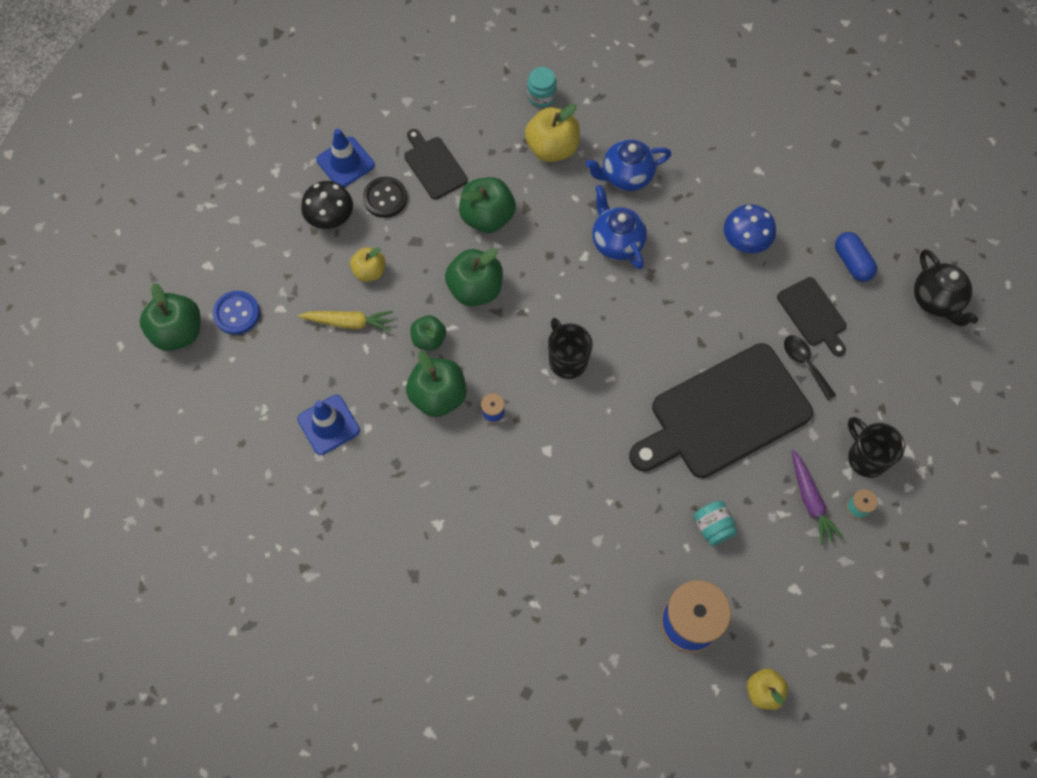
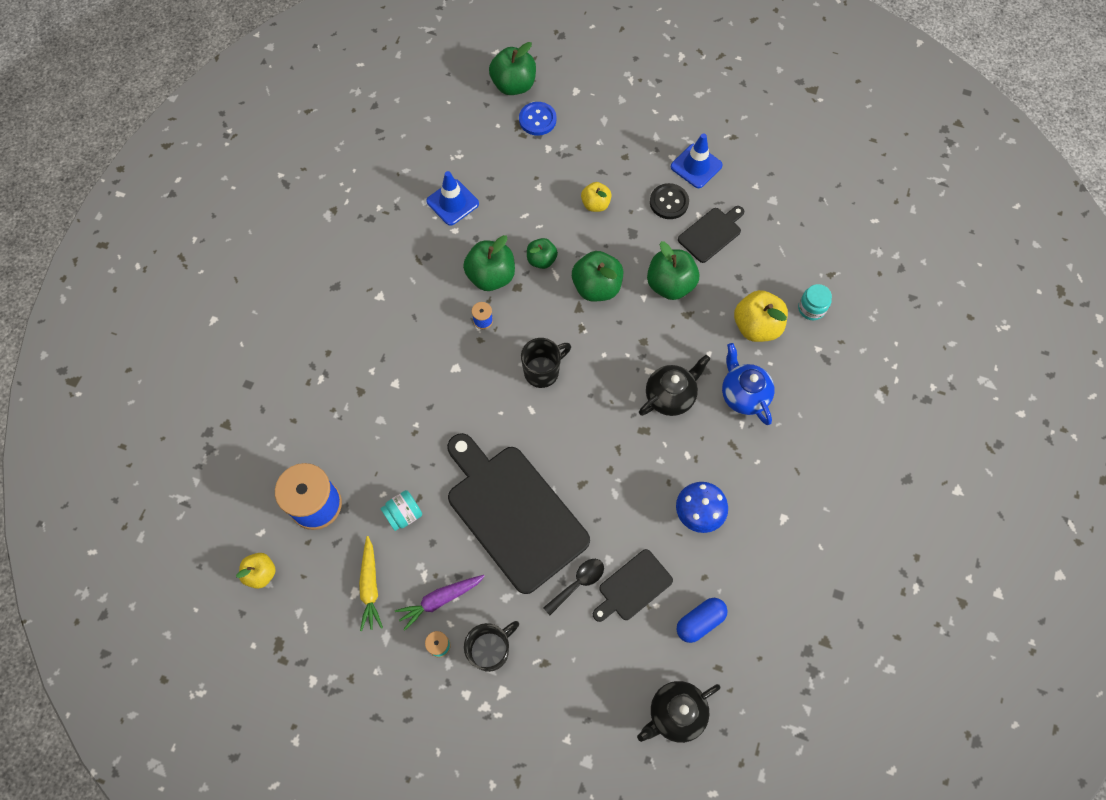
camera: 80 degrees right, 0 degrees up
yellow carrot [298,311,393,331] -> yellow carrot moved to [359,536,383,631]
black mushroom [301,181,353,229] -> none
blue teapot [592,185,647,269] -> black teapot [639,355,710,416]

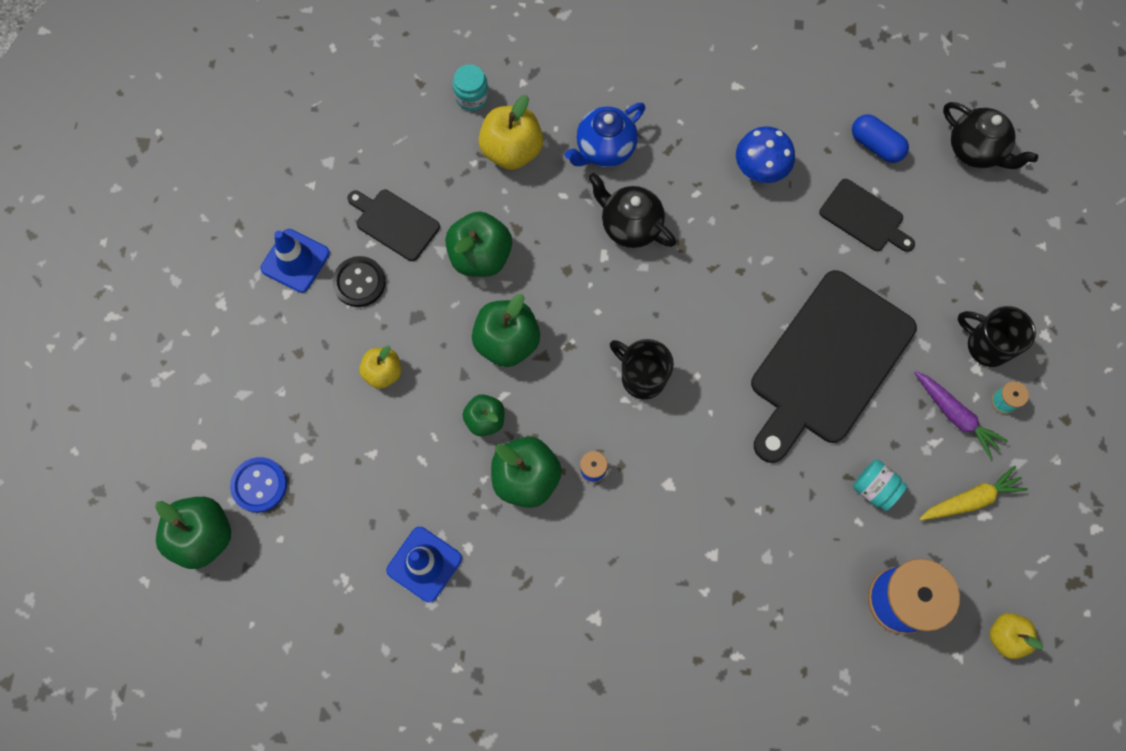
camera: 105 degrees left, 5 degrees up
black spoon [543,559,604,615] -> none

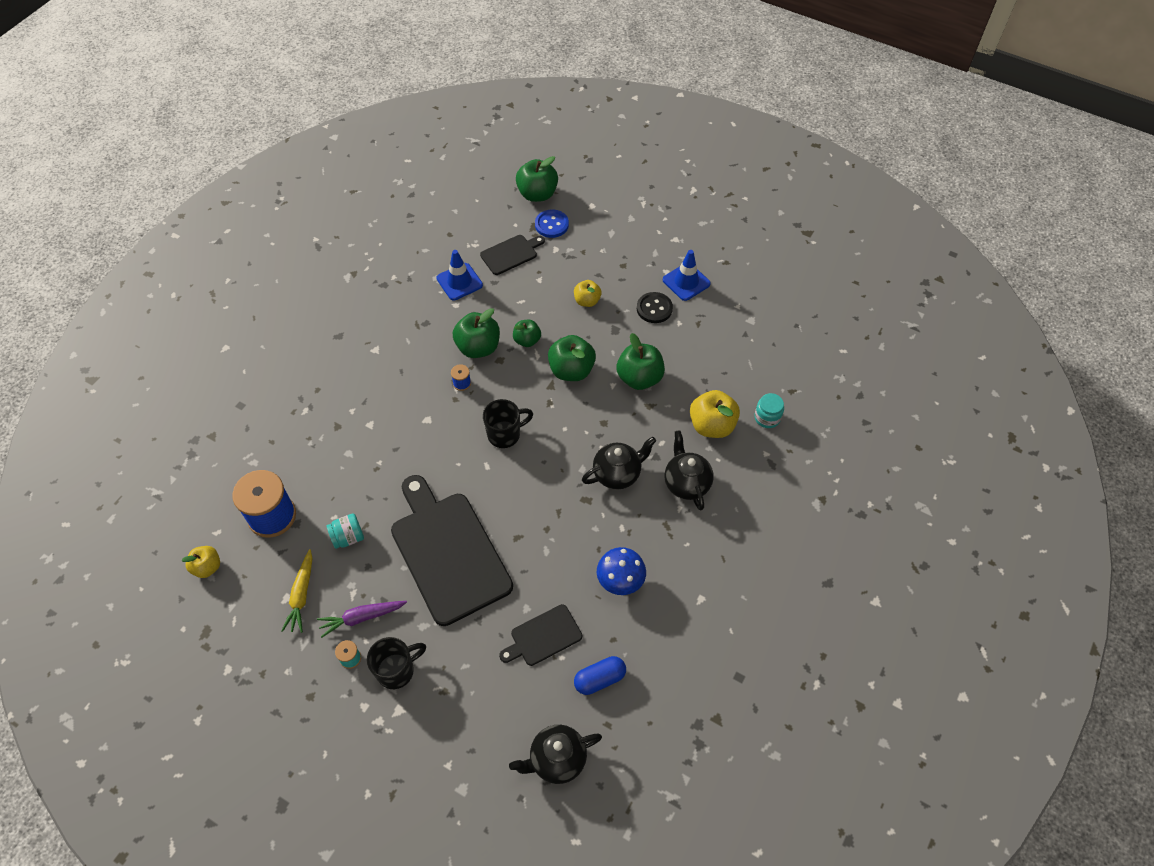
camera: 115 degrees right, 15 degrees down
black cutting board [347,190,440,261] -> black cutting board moved to [480,235,545,275]
blue teapot [565,103,645,167] -> black teapot [665,430,714,511]

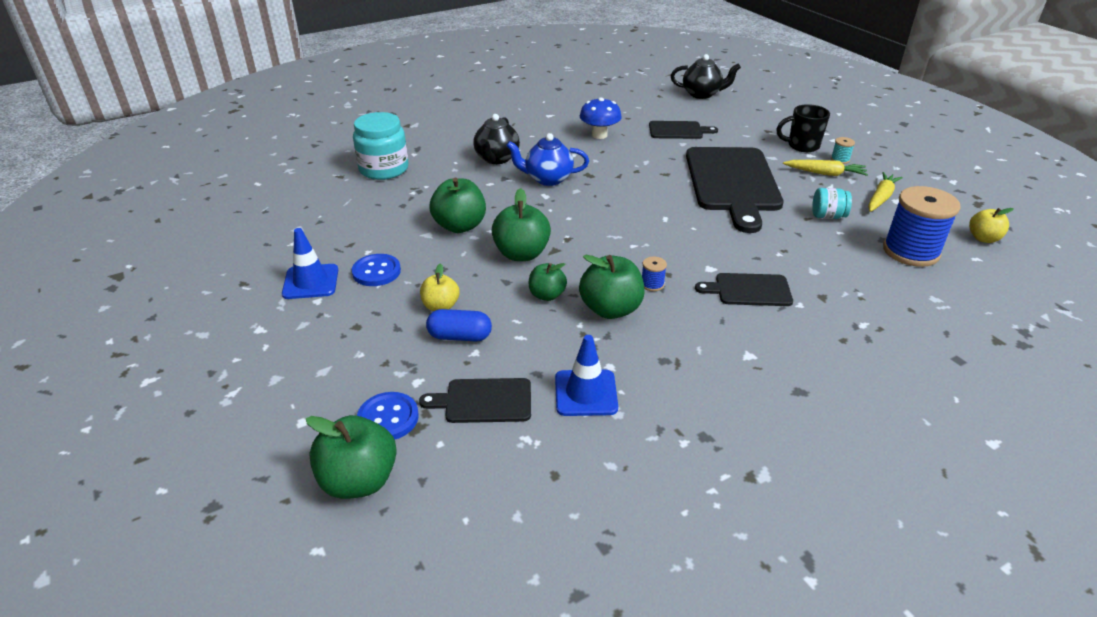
camera: 150 degrees left, 20 degrees down
purple carrot [317,601,407,638] -> yellow carrot [783,160,868,176]
black mug [483,399,533,448] -> none
blue capsule [574,656,626,695] -> blue capsule moved to [426,309,492,341]
black teapot [582,437,656,489] -> blue teapot [506,133,589,186]
black button [637,292,673,323] -> blue button [352,254,401,286]
yellow apple [690,390,740,438] -> none
turquoise jar [755,393,784,428] -> turquoise jar [353,112,409,180], size x1.85
none -> black cutting board [695,273,793,306]

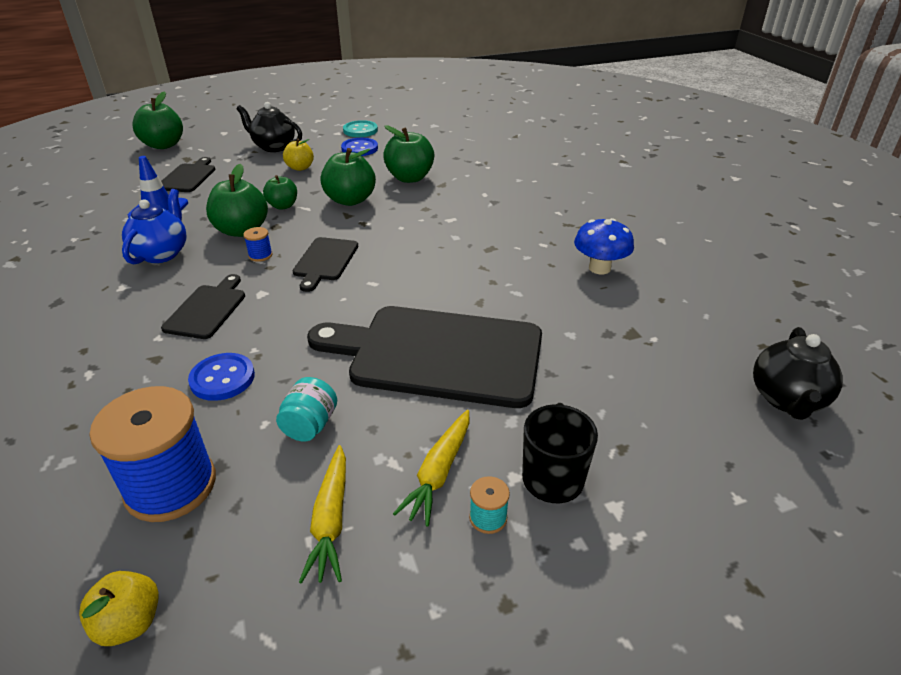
camera: 100 degrees right, 0 degrees up
blue traffic cone [282,228,338,299] -> turquoise button [343,120,378,137]
turquoise jar [353,112,409,180] -> none
blue button [357,392,419,439] -> blue button moved to [188,353,255,401]
blue capsule [426,309,492,341] -> none
black teapot [474,114,520,164] -> black teapot moved to [236,102,302,152]
blue teapot [506,133,589,186] -> blue teapot moved to [122,189,186,264]
black cutting board [649,121,718,139] -> black cutting board moved to [293,237,358,292]
yellow carrot [868,172,903,212] -> yellow carrot turned 45 degrees clockwise [299,445,346,583]

